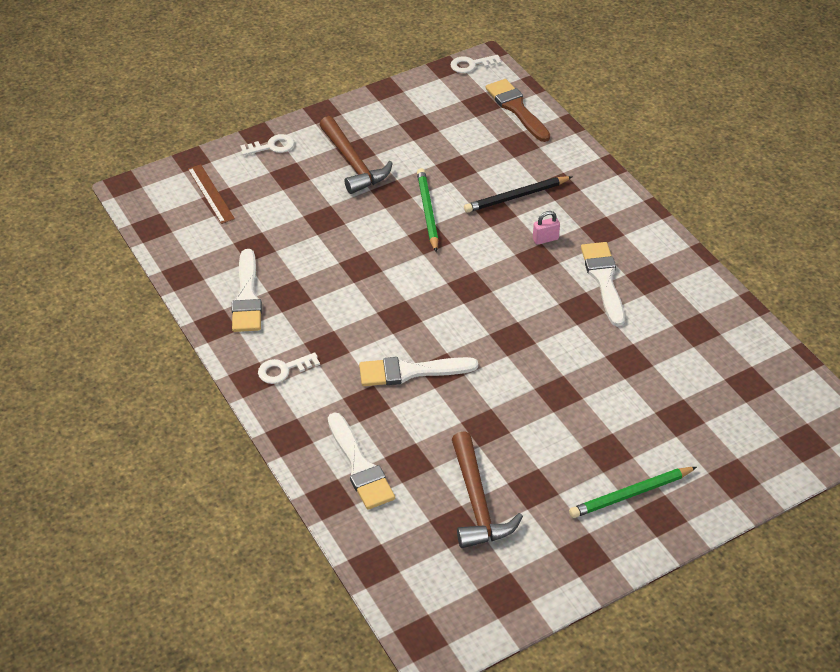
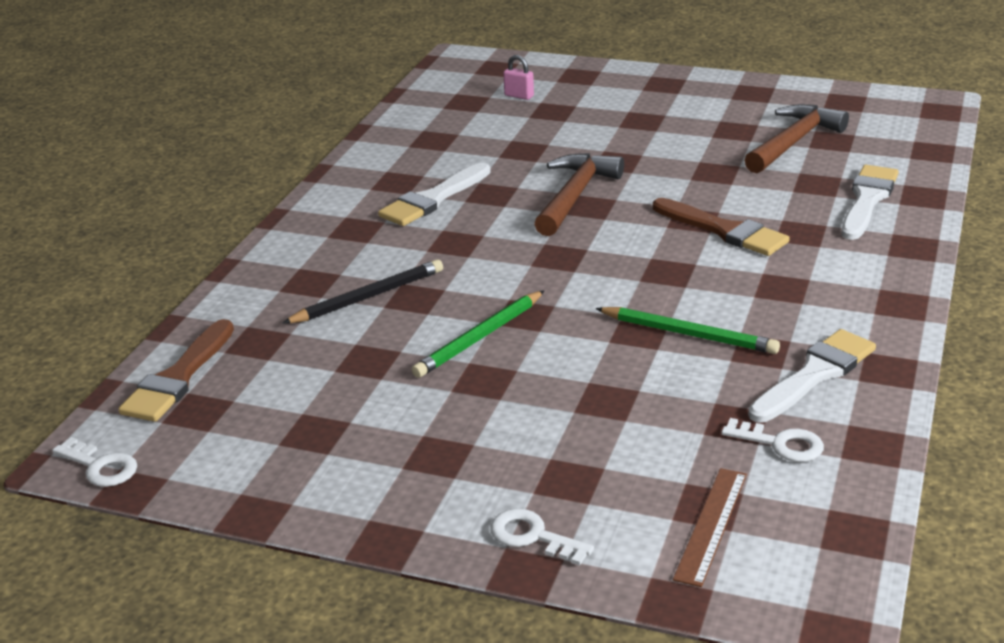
camera: 130 degrees left, 15 degrees down
white key [258,352,320,384] -> white key moved to [721,418,824,462]
brown hammer [320,116,393,194] -> brown hammer moved to [534,153,624,236]
white brush [359,357,478,386] -> brown brush [653,198,790,256]
black pencil [464,176,572,213] -> black pencil turned 60 degrees counterclockwise [282,259,443,324]
pink padlock [533,211,560,245] -> pink padlock moved to [503,55,534,100]
green pencil [569,467,697,518] -> green pencil moved to [595,307,780,354]

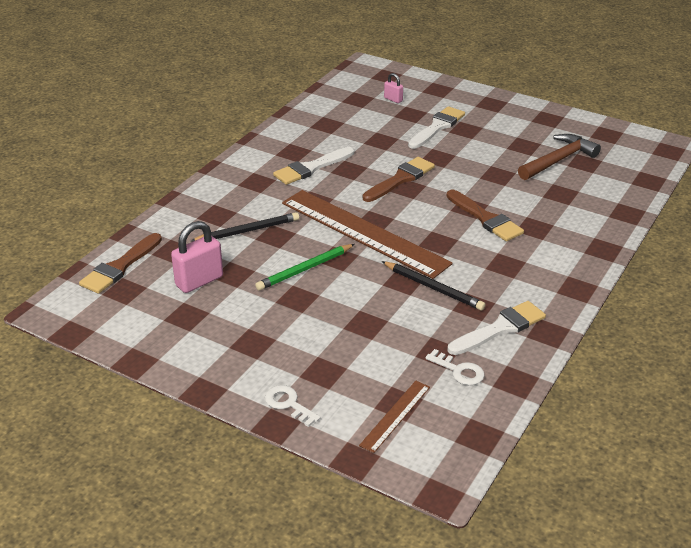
camera: 10 degrees right, 5 degrees up
white key [52,437,137,487] -> none
brown hammer [534,153,624,236] -> brown brush [363,157,435,202]
green pencil [595,307,780,354] -> black pencil [381,261,486,310]
white brush [841,165,899,240] -> white brush moved to [408,106,465,149]
none -> pink padlock [171,221,223,293]
none -> brown ruler [282,190,453,279]

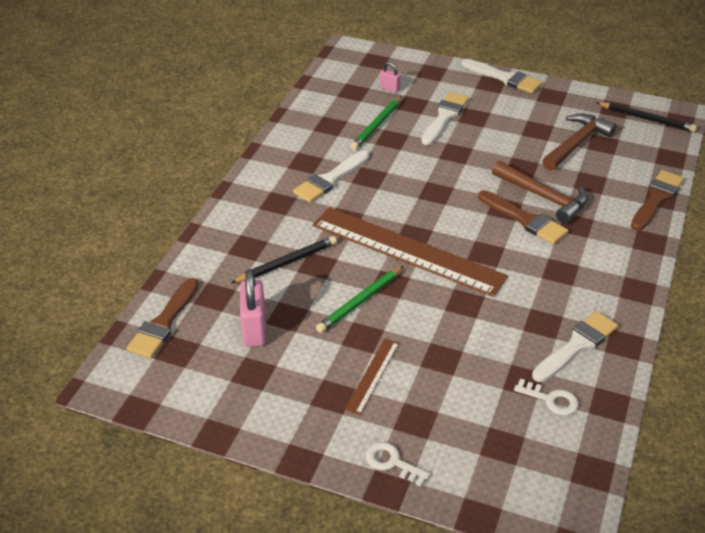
camera: 10 degrees left, 5 degrees up
pink padlock [171,221,223,293] -> pink padlock turned 45 degrees counterclockwise [240,269,266,347]
brown ruler [359,381,430,453] -> brown ruler moved to [345,338,399,415]
brown brush [363,157,435,202] -> brown brush moved to [631,170,684,231]
black pencil [381,261,486,310] -> black pencil moved to [596,102,697,132]
none -> green pencil [351,96,402,150]
none -> white brush [462,59,542,93]
none -> brown hammer [492,161,588,224]

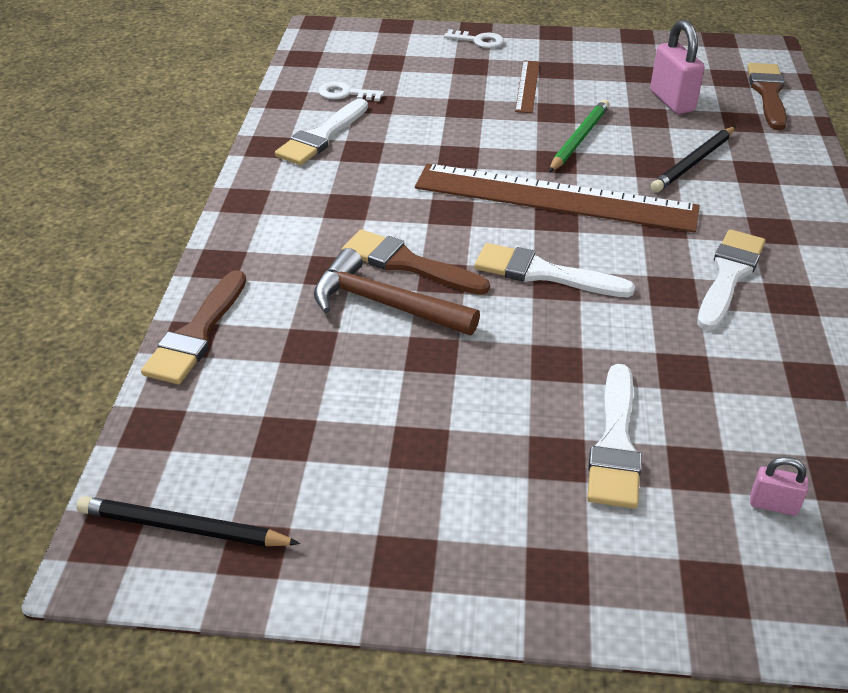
camera: 165 degrees right, 0 degrees up
green pencil [351,96,402,150] -> none
white brush [462,59,542,93] -> white brush moved to [475,243,635,297]
brown hammer [542,113,616,170] -> none

